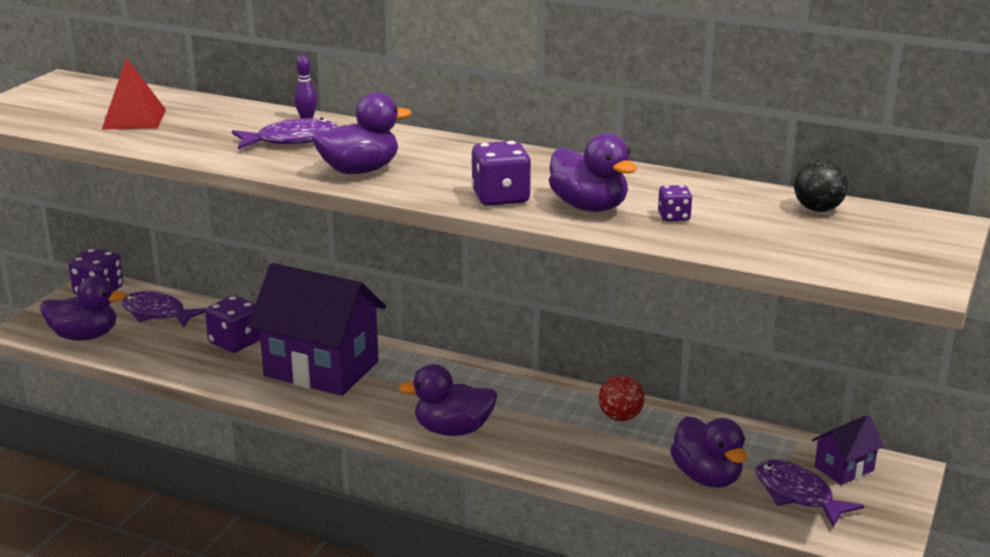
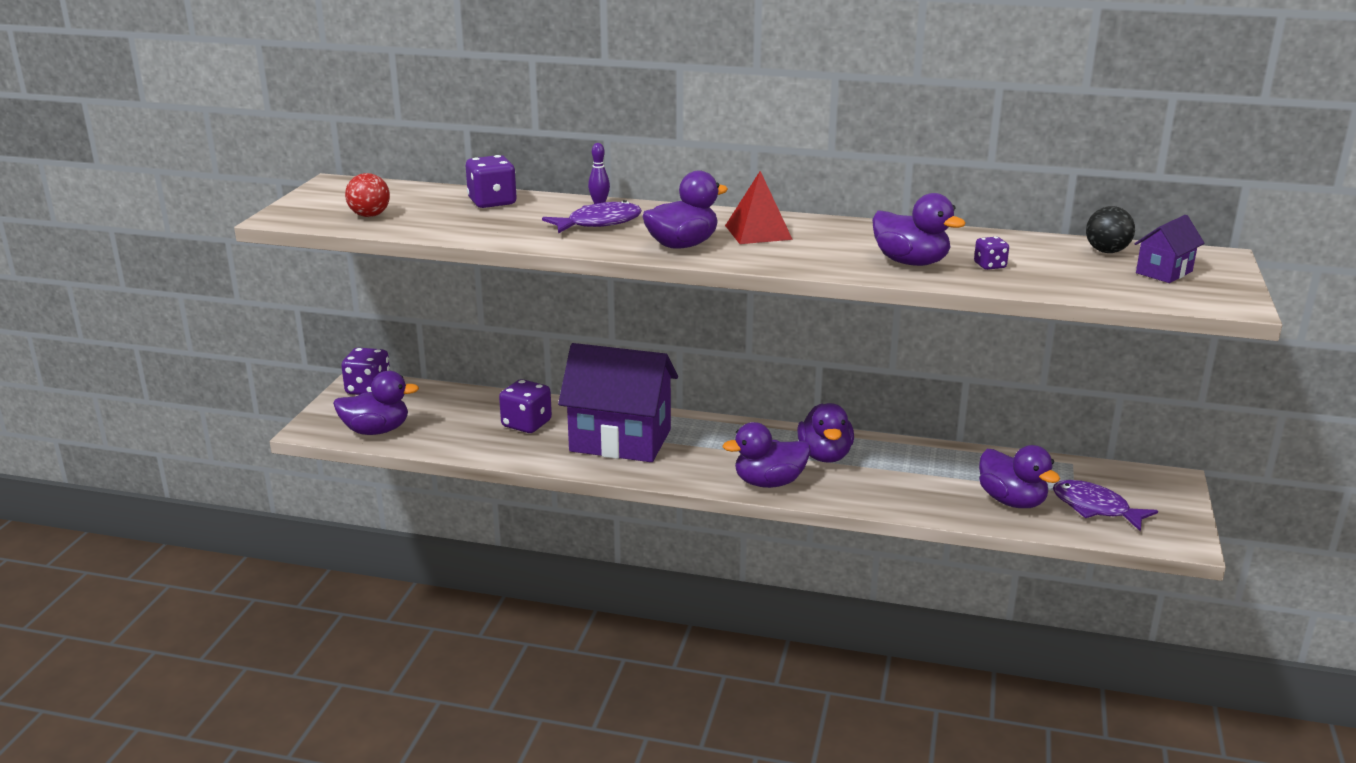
camera: 10 degrees left, 0 degrees up
red pyramid [102,58,166,130] -> red pyramid moved to [725,171,793,244]
purple fish [122,291,206,327] -> none
purple dice [471,141,531,206] -> purple dice moved to [466,155,517,208]
red ball [598,375,644,421] -> red ball moved to [345,173,390,217]
purple house [812,415,884,485] -> purple house moved to [1134,215,1205,283]
none -> purple duck [797,403,854,463]

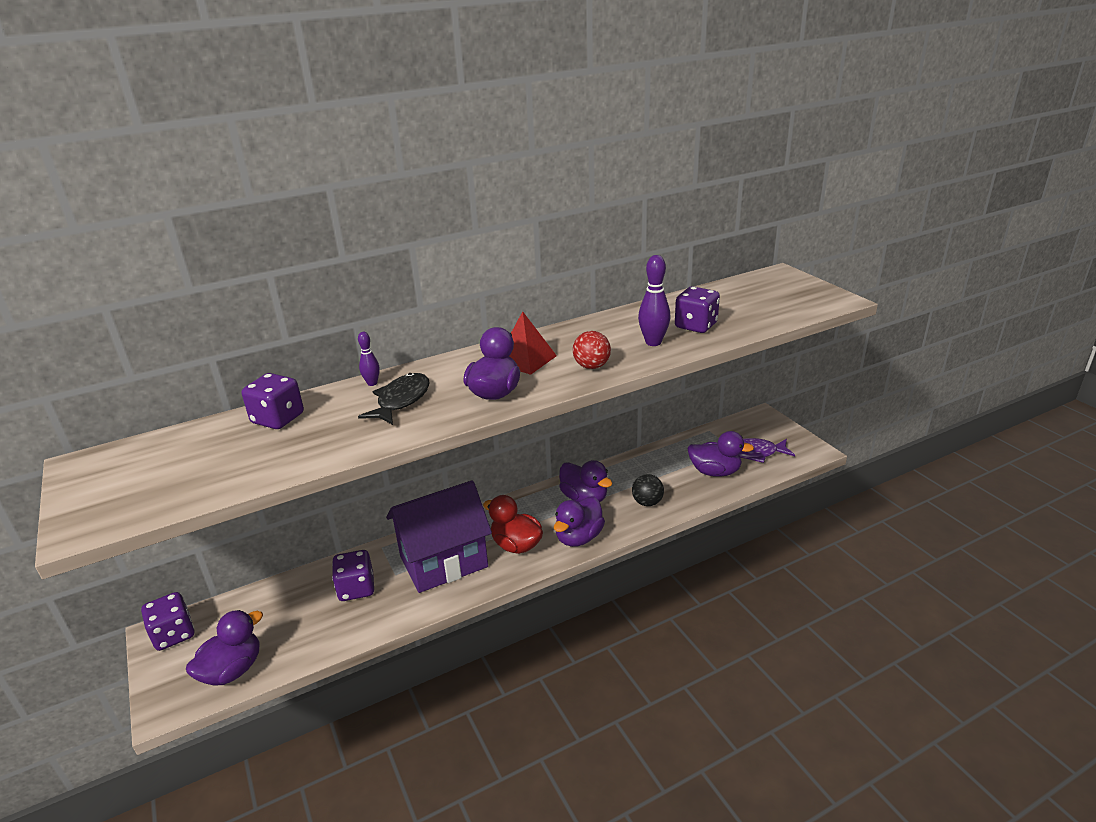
camera: 40 degrees left, 5 degrees up
red ball [345,173,390,217] -> red ball moved to [573,331,611,369]
purple fish [542,200,642,234] -> black fish [358,373,430,425]
purple duck [872,193,966,266] -> purple bowling pin [638,255,671,346]
purple dice [974,237,1009,270] -> purple dice [675,286,720,333], size x1.82
black ball [1086,206,1135,253] -> black ball moved to [632,474,664,506]
purple house [1134,215,1205,283] -> none
none -> red duck [483,495,543,554]

